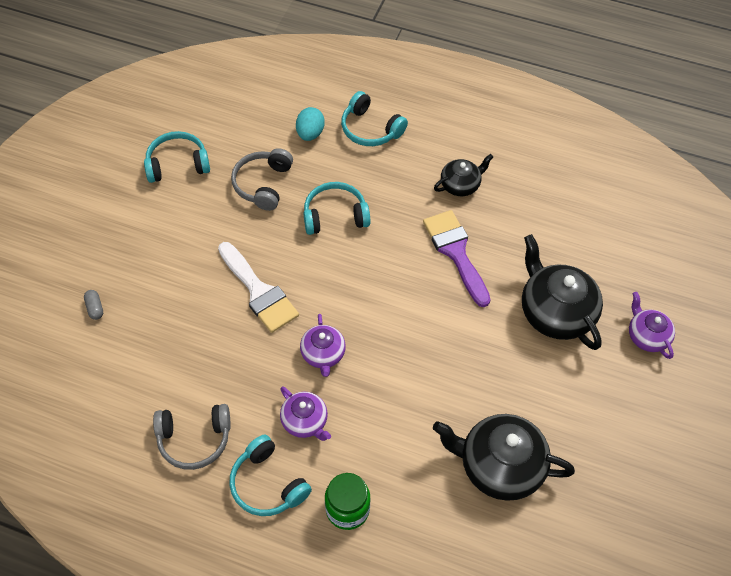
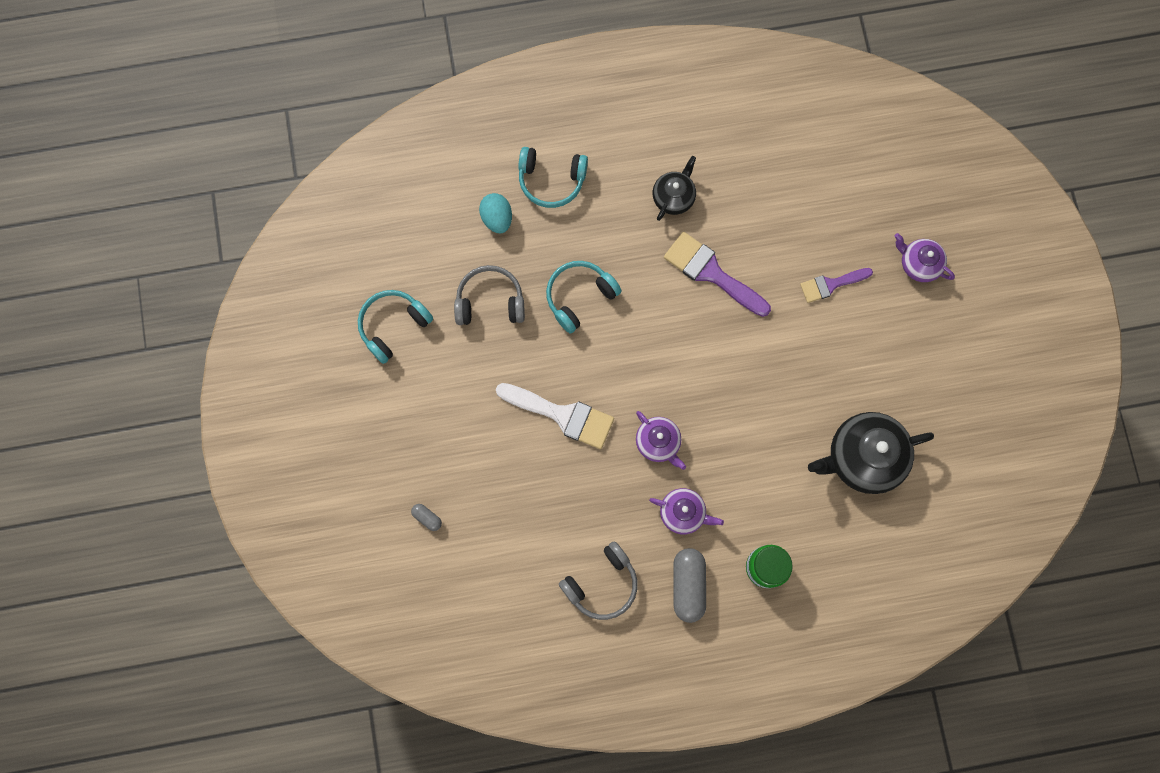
camera: 30 degrees left, 20 degrees up
turquoise headphones [229,435,312,516] -> grey capsule [673,548,706,623]
grey headphones [231,148,293,211] -> grey headphones turned 105 degrees clockwise [454,265,525,325]
black teapot [522,234,603,350] -> purple brush [800,268,873,303]

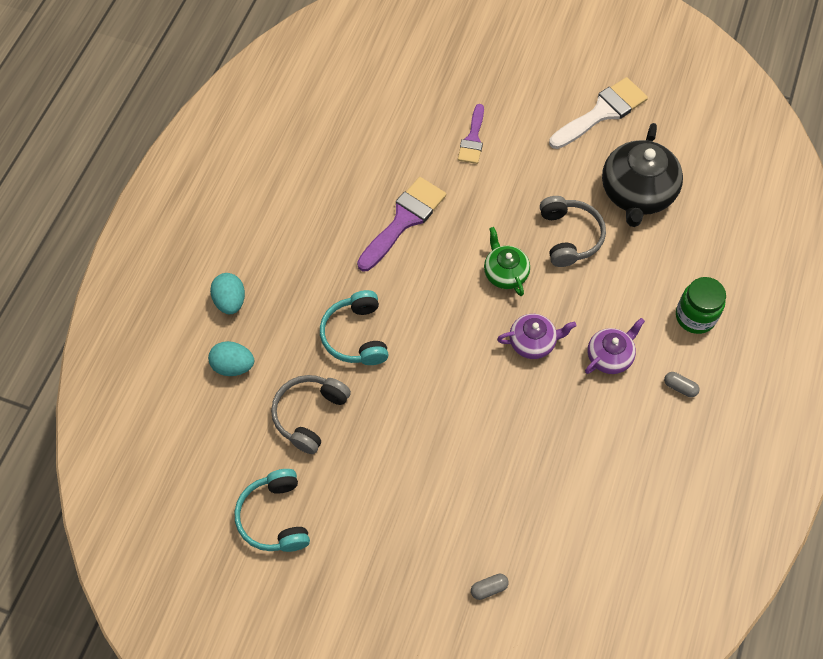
camera: 60 degrees left, 15 degrees down
white brush [496,383,614,449] -> white brush moved to [549,77,648,149]
turquoise headphones [518,147,588,208] -> turquoise egg [210,273,245,314]
grey headphones [559,542,637,620] -> grey headphones moved to [540,196,606,267]
black teapot [652,156,696,221] -> none
purple brush [664,232,771,317] -> purple brush turned 150 degrees clockwise [357,177,446,271]
grey capsule [673,548,706,623] -> grey capsule [664,372,699,397], size x0.48
purple teapot [894,233,955,282] -> none
none -> green teapot [484,227,530,296]

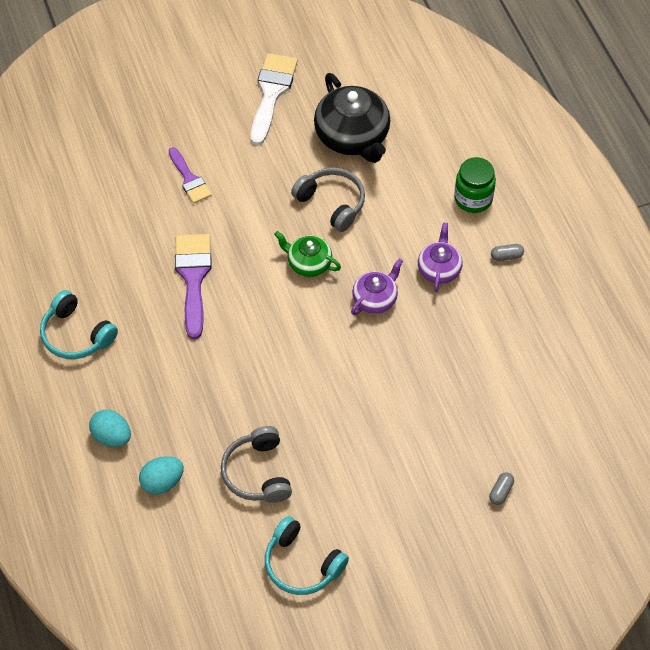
camera: 40 degrees left, 5 degrees down
turquoise headphones [320,290,389,365] -> turquoise headphones moved to [40,290,118,359]

